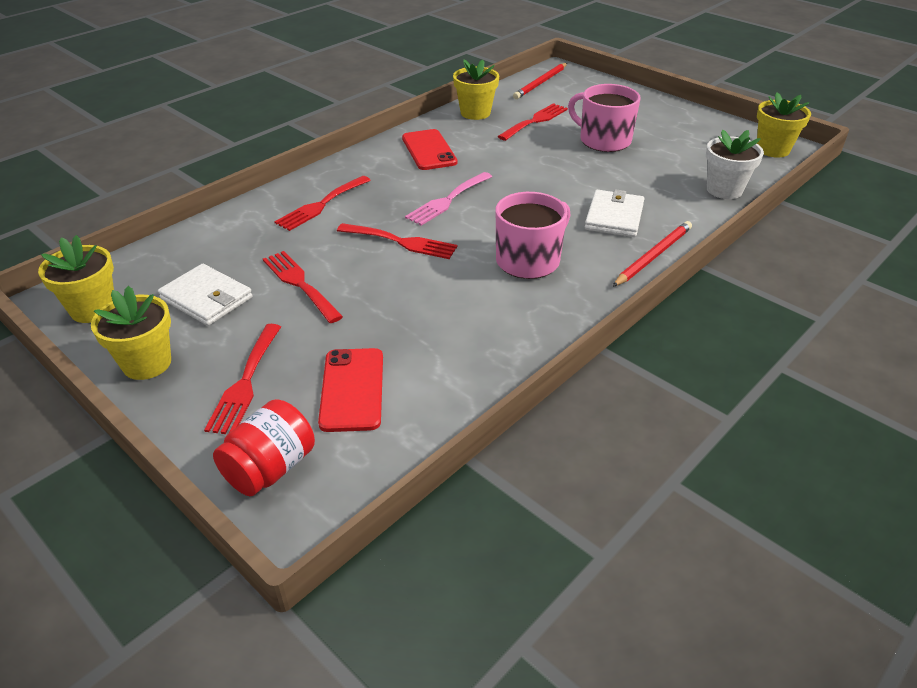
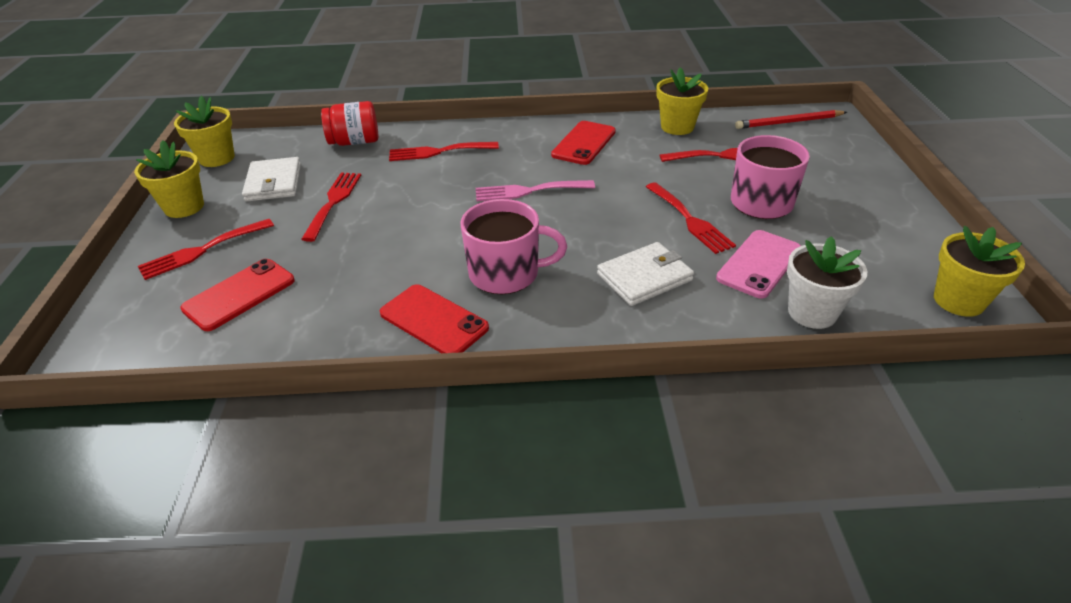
camera: 45 degrees right, 0 degrees up
red jar [213,399,315,496] -> red jar moved to [321,101,378,146]
red fork [337,223,458,259] -> red fork moved to [646,182,736,254]
red pencil [612,221,692,287] -> none
none -> red phone [380,284,489,353]
none -> pink phone [716,230,801,298]

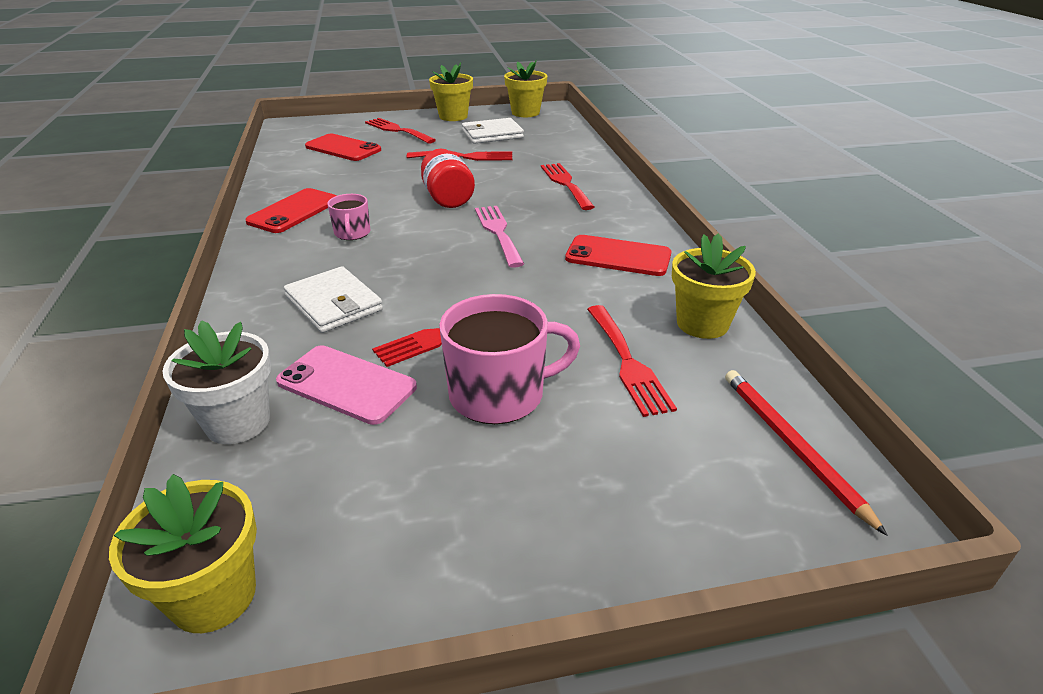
camera: 80 degrees right, 5 degrees down
red jar [321,101,378,146] -> red jar moved to [421,149,475,208]
pink mug [461,199,567,294] -> pink mug [327,194,370,240], size x0.55

